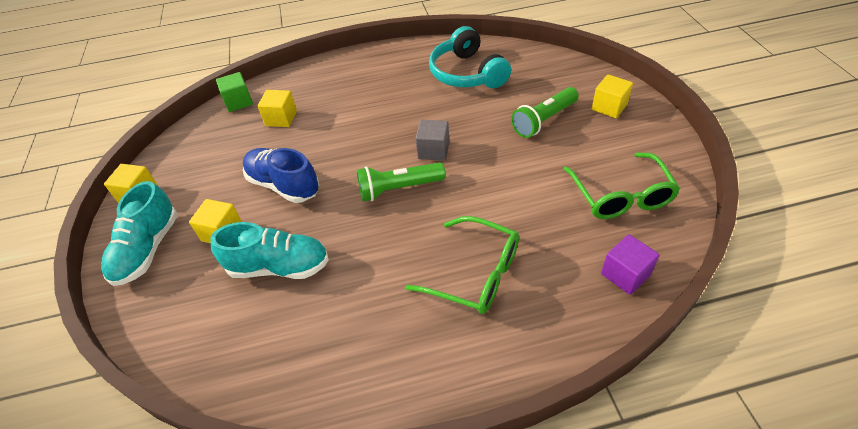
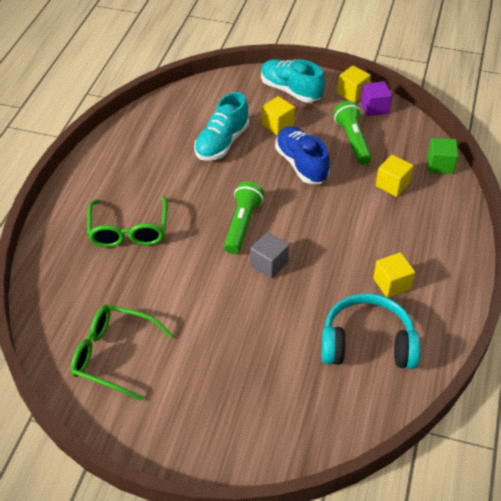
camera: 115 degrees right, 0 degrees up
blue shoe [243,148,320,203] -> blue shoe turned 90 degrees counterclockwise [275,126,330,184]
green glasses [405,216,519,314] -> green glasses turned 60 degrees counterclockwise [87,196,168,247]
green flashlight [511,87,579,138] -> green flashlight moved to [333,101,372,165]
yellow cube [592,74,633,118] -> yellow cube moved to [373,252,415,298]
purple cube [601,234,660,295] -> purple cube moved to [361,81,392,116]

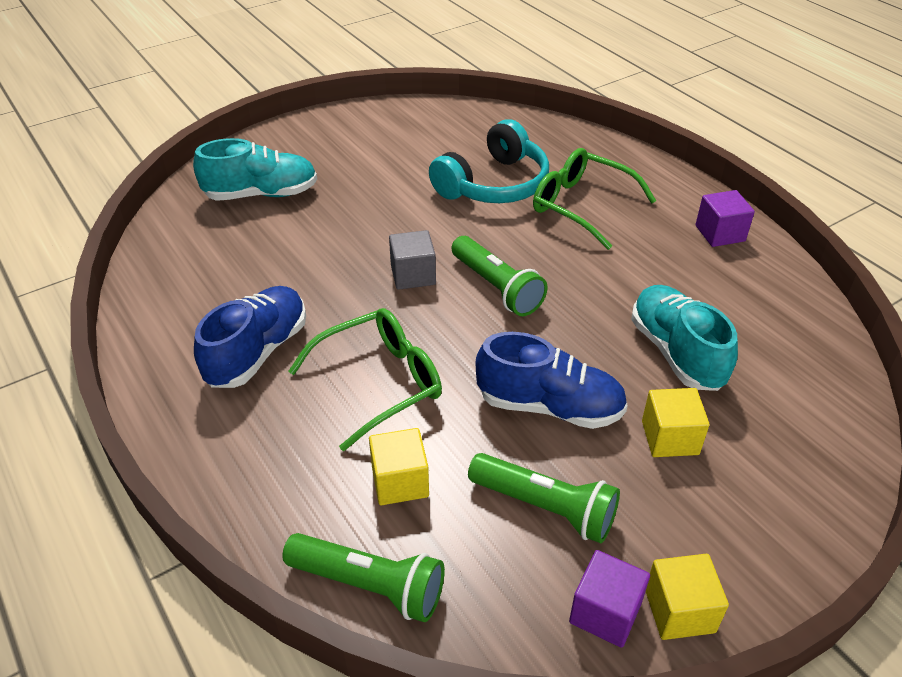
camera: 130 degrees right, 5 degrees down
green glasses [71,305,173,401] -> green glasses moved to [288,308,442,451]
turquoise shoe [261,59,325,103] -> turquoise shoe moved to [193,138,317,201]
turquoise headphones [322,293,420,369] -> turquoise headphones moved to [429,119,549,203]
yellow cube [373,252,415,298] -> blue shoe [194,286,306,388]
green cube [427,138,458,174] -> green flashlight [282,533,445,622]
none -> purple cube [695,190,755,247]

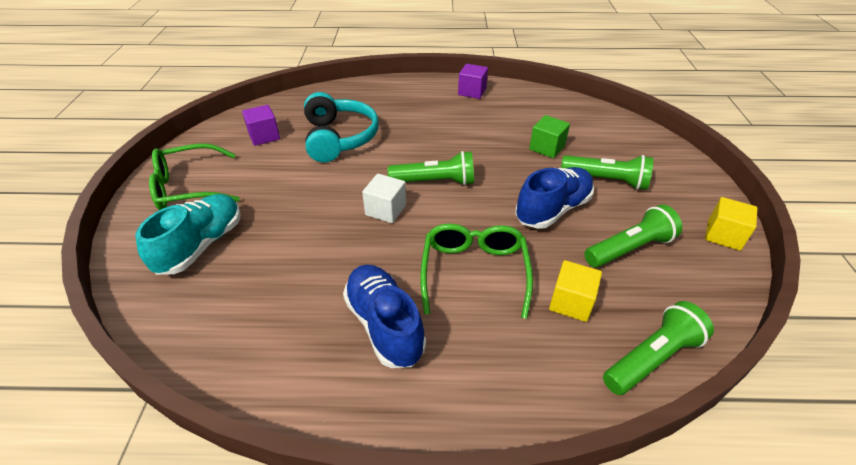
camera: 55 degrees left, 0 degrees up
grey cube [389,230,436,290] -> white cube [362,174,406,223]
green glasses [533,148,656,250] -> green glasses moved to [149,143,240,210]
purple cube [569,550,650,648] -> purple cube moved to [242,105,280,146]
turquoise shoe [631,285,738,391] -> green cube [529,115,570,158]
yellow cube [642,388,709,457] -> green flashlight [561,155,653,190]

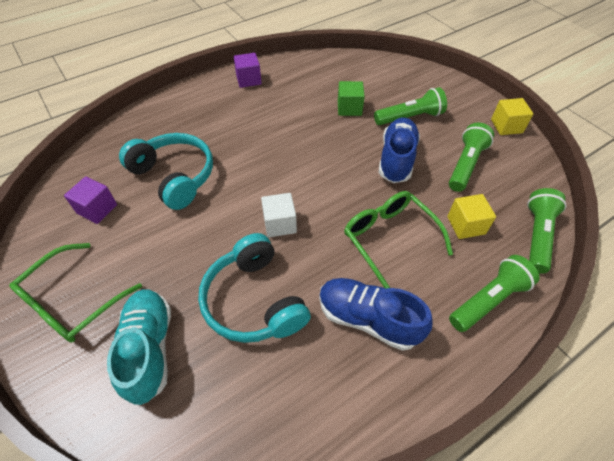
camera: 35 degrees left, 10 degrees up
green flashlight [388,151,474,186] -> green flashlight moved to [449,255,540,332]
none -> turquoise headphones [198,233,311,343]

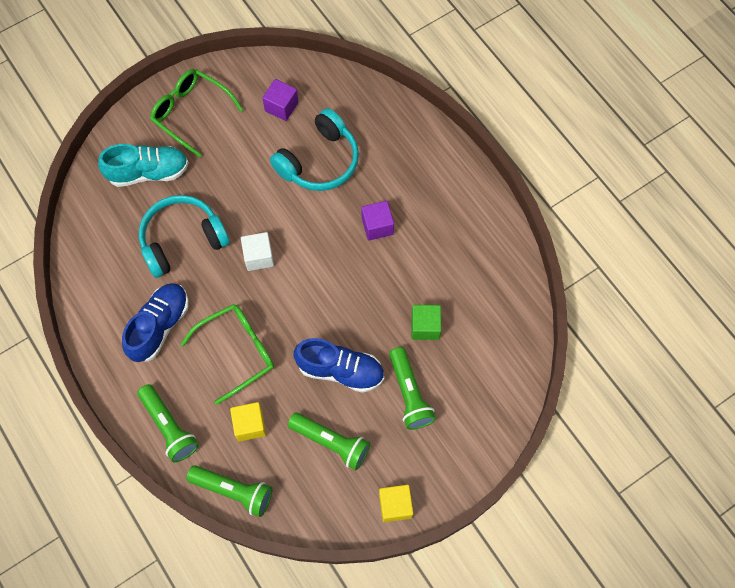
camera: 90 degrees right, 15 degrees up
purple cube [233,53,262,88] -> purple cube moved to [361,201,394,241]

